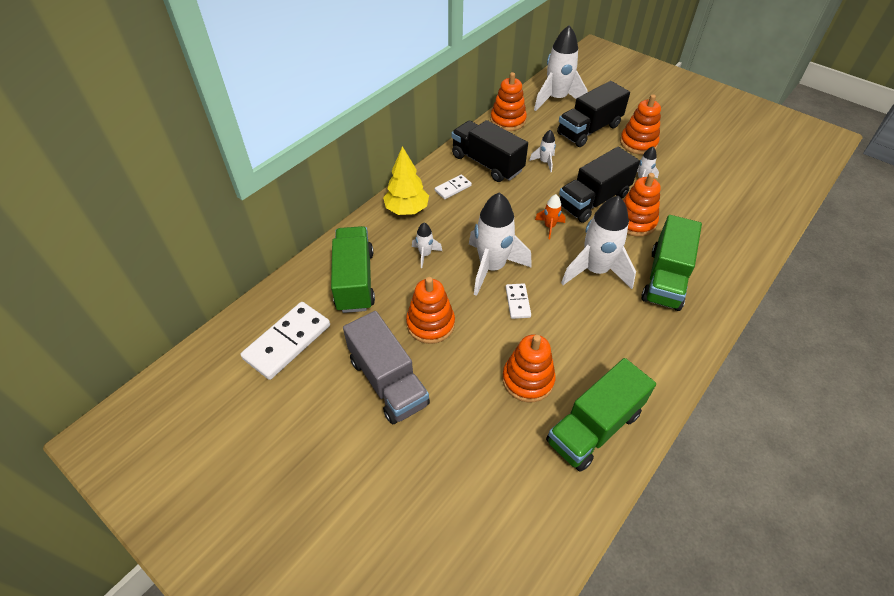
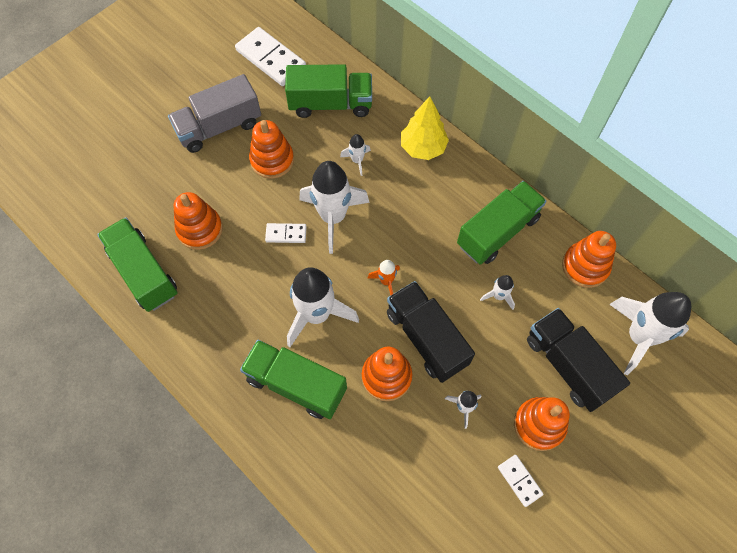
camera: 95 degrees right, 15 degrees up
white domino [435,174,472,199] -> white domino moved to [498,455,544,507]
black truck [451,120,528,182] -> green truck [457,181,547,265]

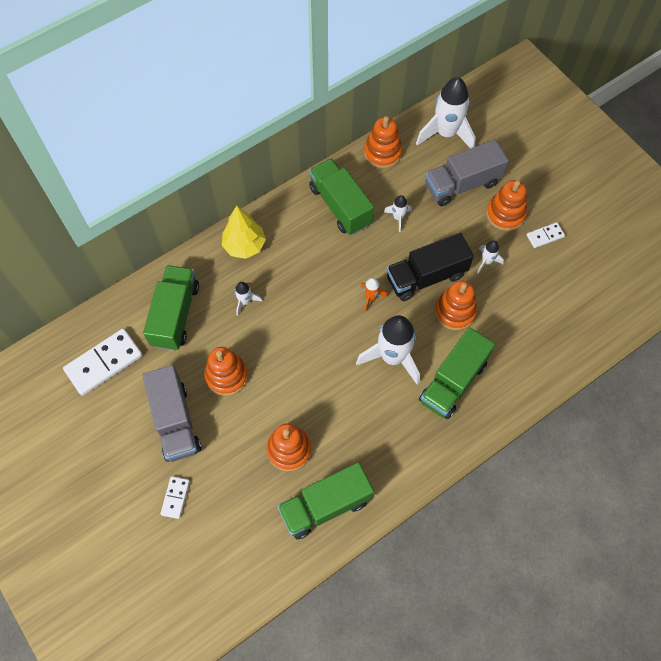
camera: 80 degrees left, 0 degrees up
white domino [265,223,307,243] -> white domino moved to [160,476,190,519]
white rocket [299,161,370,254] -> none
black truck [527,308,630,412] -> grey truck [425,140,509,206]

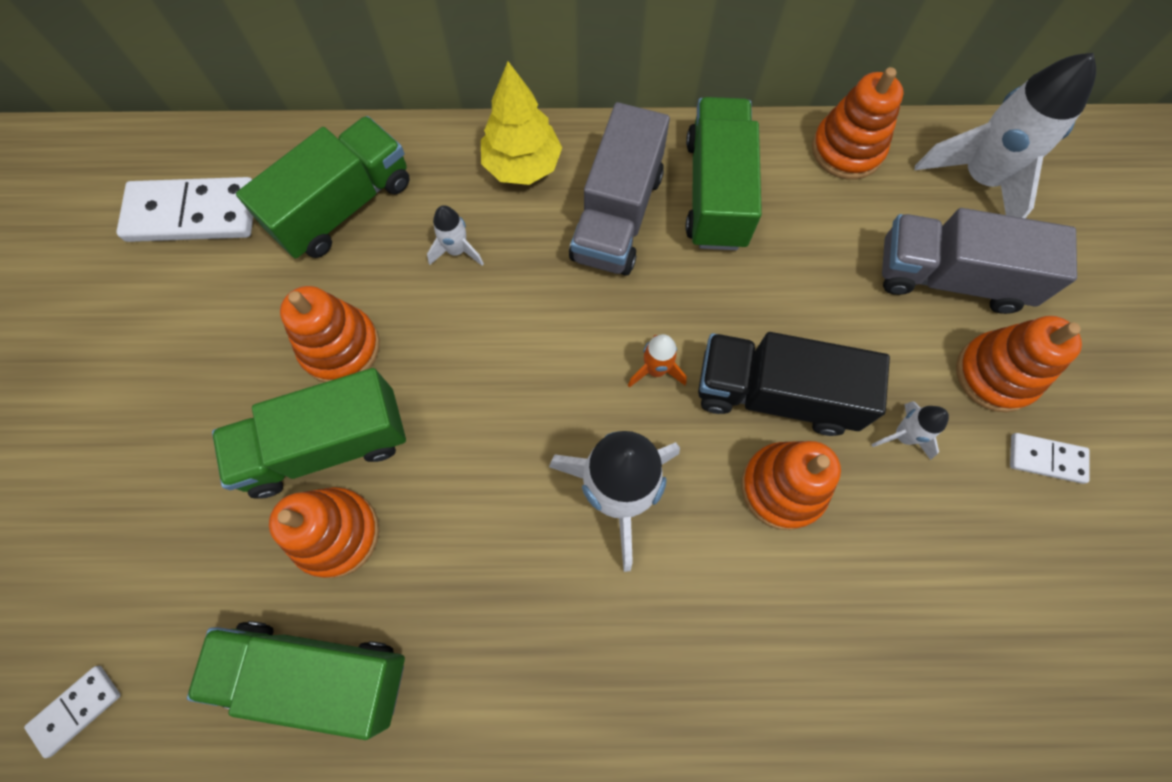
camera: 35 degrees right, 5 degrees up
grey truck [142,365,201,462] -> grey truck moved to [569,102,670,276]
white domino [160,476,190,519] -> white domino moved to [24,666,121,758]
white rocket [384,195,412,232] -> none
green truck [419,327,495,419] -> green truck moved to [212,368,406,499]

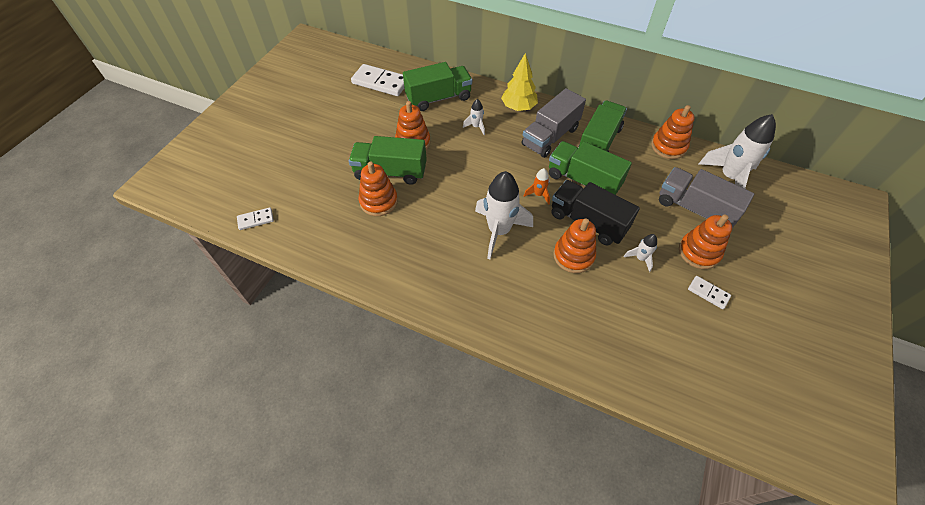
camera: 25 degrees right, 15 degrees down
green truck [187,621,405,740] -> green truck moved to [549,141,632,195]

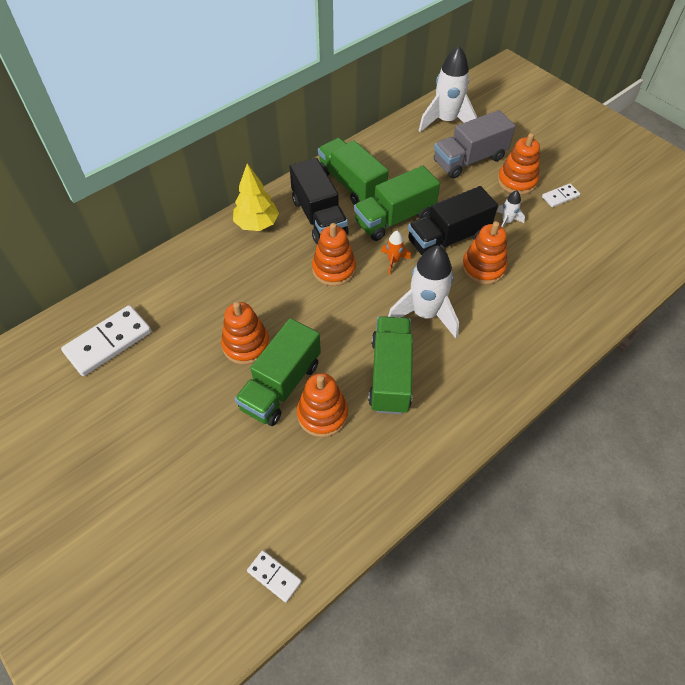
camera: 65 degrees left, 0 degrees up
white domino [237,207,274,230] -> white domino turned 60 degrees counterclockwise [247,550,302,602]
green truck [403,62,472,111] -> green truck moved to [368,316,413,414]
white rocket [463,99,485,135] -> none
grey truck [521,88,586,158] -> black truck [289,158,349,244]
orange stacking toy [651,105,695,159] -> orange stacking toy moved to [312,223,356,286]

